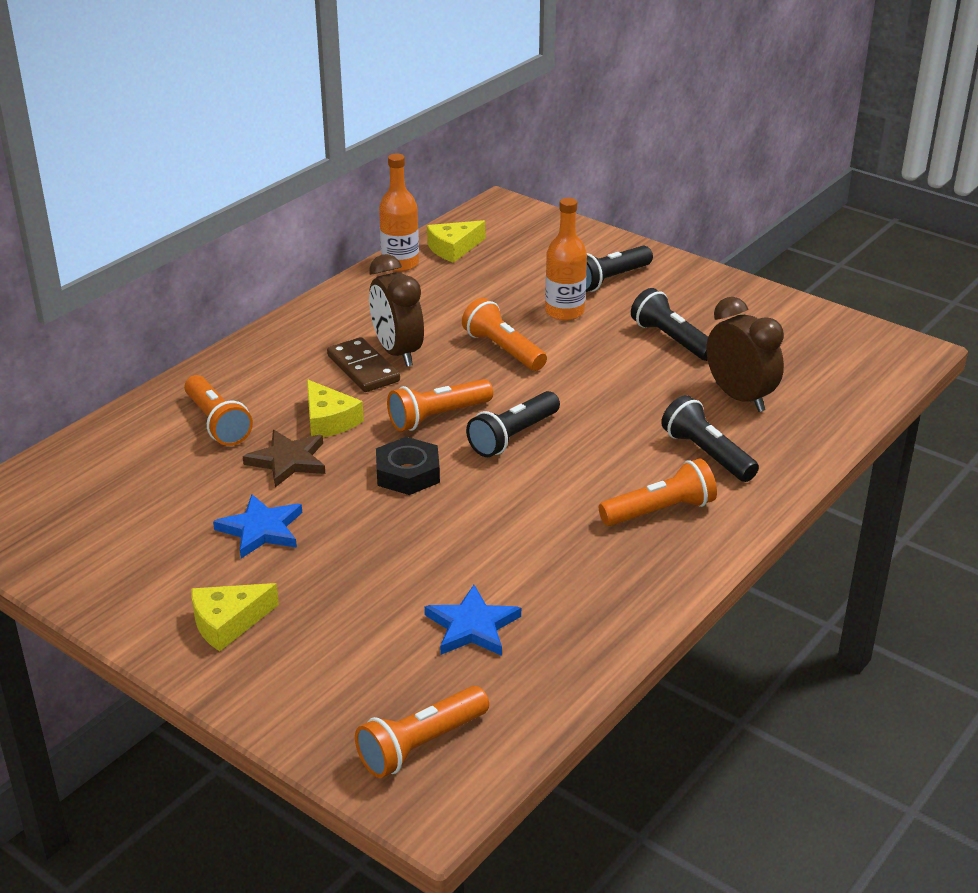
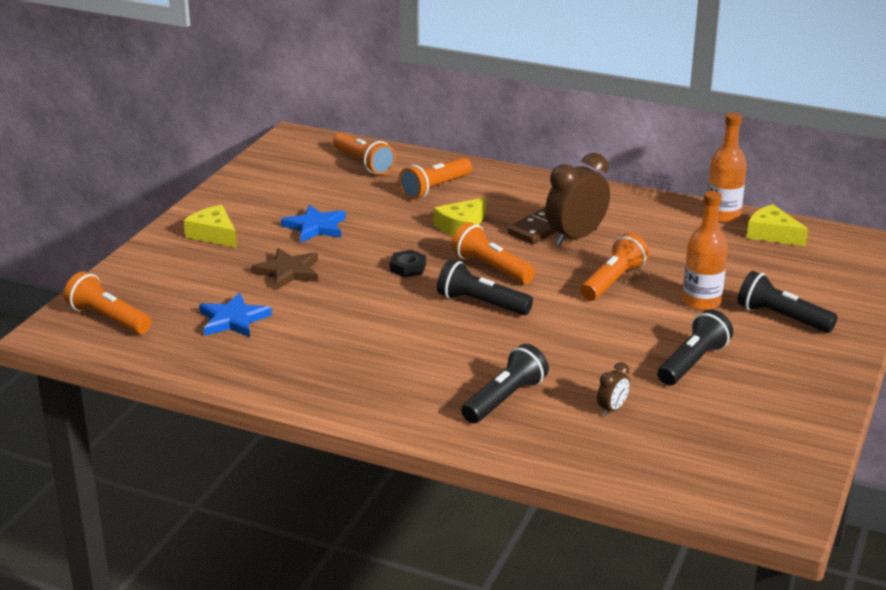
camera: 75 degrees right, 5 degrees down
brown star [243,430,325,487] -> brown star moved to [251,248,318,290]
black nut [376,437,440,495] -> black nut [390,250,426,278], size x0.66
orange flashlight [599,458,717,526] -> orange flashlight moved to [333,133,396,175]
brown clock [706,297,784,412] -> brown clock [597,362,630,416], size x0.47

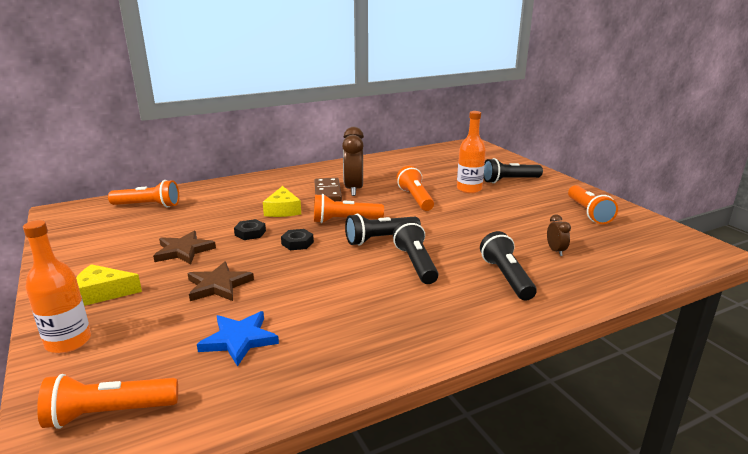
camera: 50 degrees left, 5 degrees down
blue star [281,205,346,242] -> brown star [153,231,216,264]
orange flashlight [399,158,472,200] -> orange flashlight moved to [568,185,618,224]
black flashlight [657,309,733,386] -> black flashlight moved to [393,220,438,284]
orange bottle [707,113,747,223] -> orange bottle moved to [23,220,91,353]
yellow cheese [747,204,808,246] -> none
none -> black nut [234,219,266,240]

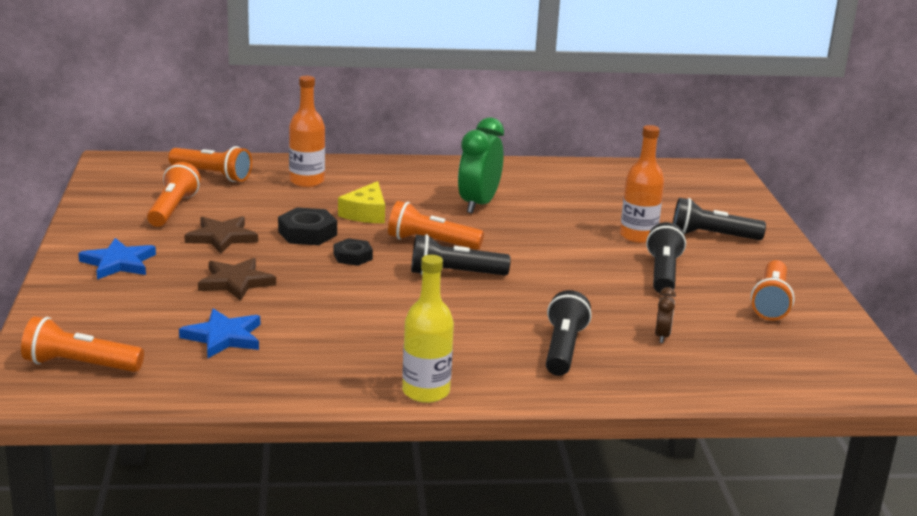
camera: 20 degrees right, 0 degrees up
orange bottle [23,220,91,353] -> orange bottle moved to [289,76,325,187]
yellow cheese [76,264,142,306] -> blue star [78,238,156,279]
black nut [234,219,266,240] -> black nut [278,208,337,245], size x1.51
brown domino [314,178,342,201] -> none
brown clock [342,127,364,196] -> green clock [458,117,504,213]
black flashlight [393,220,438,284] -> black flashlight moved to [646,222,686,293]
orange flashlight [397,166,434,211] -> orange flashlight moved to [147,162,201,227]
none -> yellow bottle [402,255,454,403]

